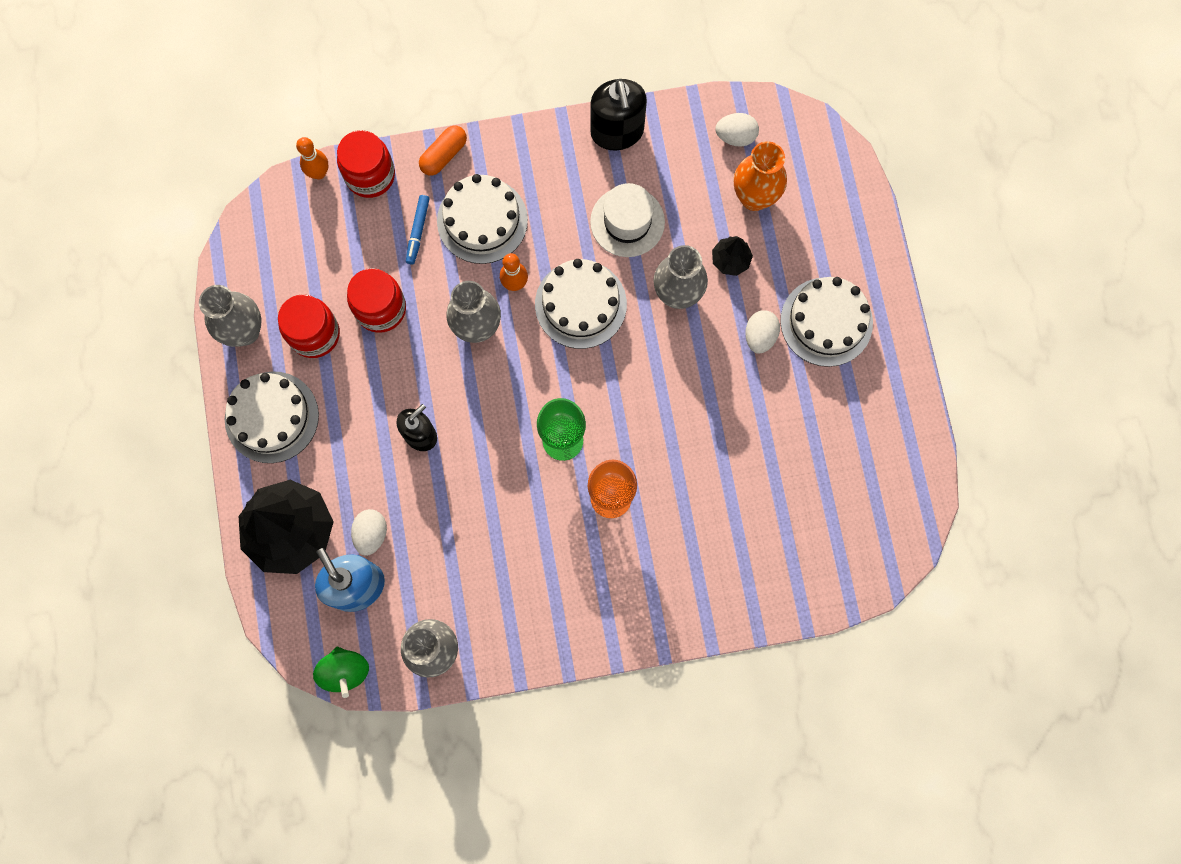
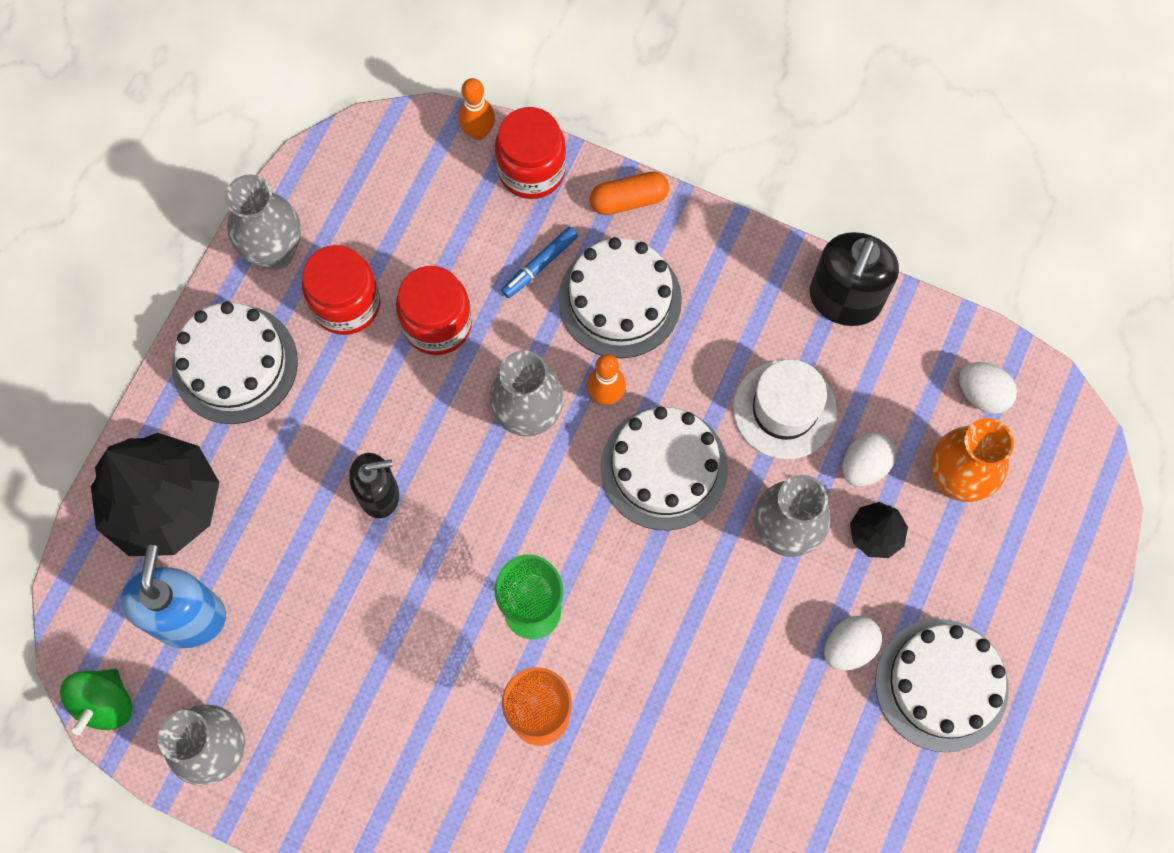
camera: 35 degrees right, 5 degrees down
white egg [351,509,387,556] -> white egg moved to [842,432,896,487]

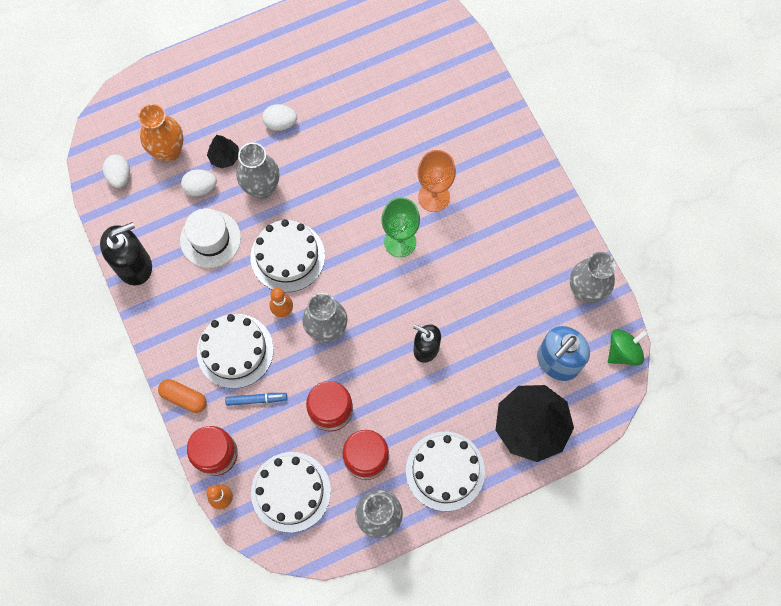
camera: 140 degrees left, 0 degrees up
white cake [875,619,1009,752] -> white cake moved to [251,452,331,533]

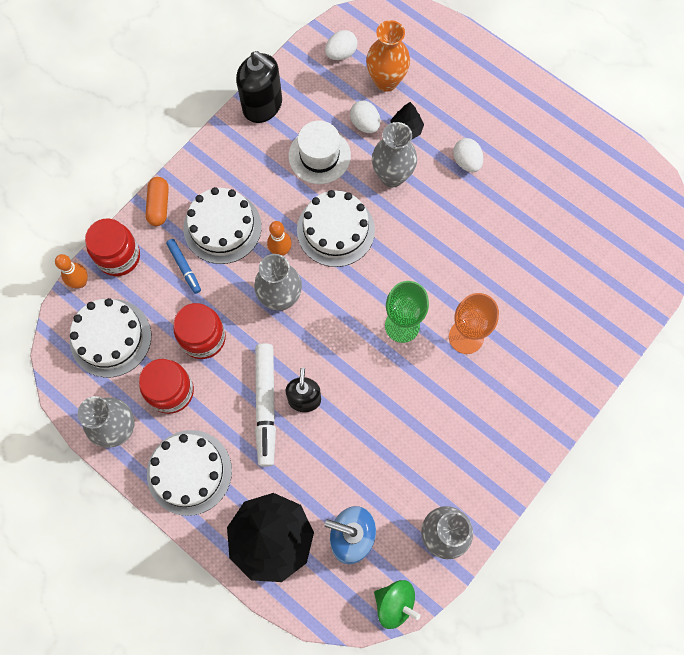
camera: 65 degrees right, 0 degrees up
none -> white marker [255,343,276,467]

